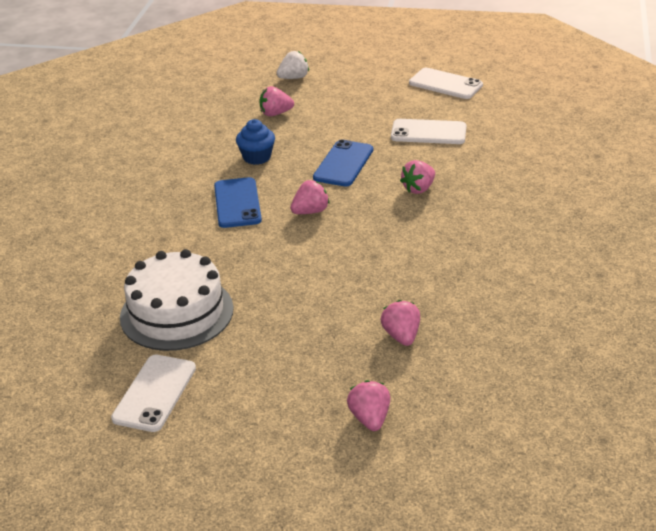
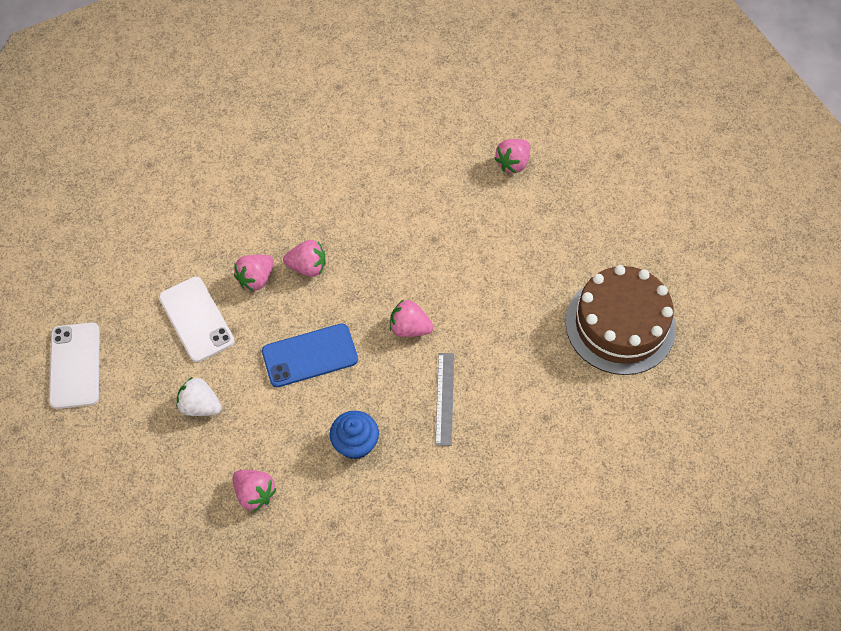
camera: 130 degrees left, 25 degrees up
white phone [111,355,196,432] -> none
white cake [120,249,234,351] -> brown cake [565,265,676,375]
blue phone [214,177,262,228] -> grey ruler [435,353,454,446]
white strawberry [277,51,309,79] -> white strawberry moved to [176,377,222,416]
pink strawberry [347,380,390,431] -> pink strawberry moved to [234,255,274,292]

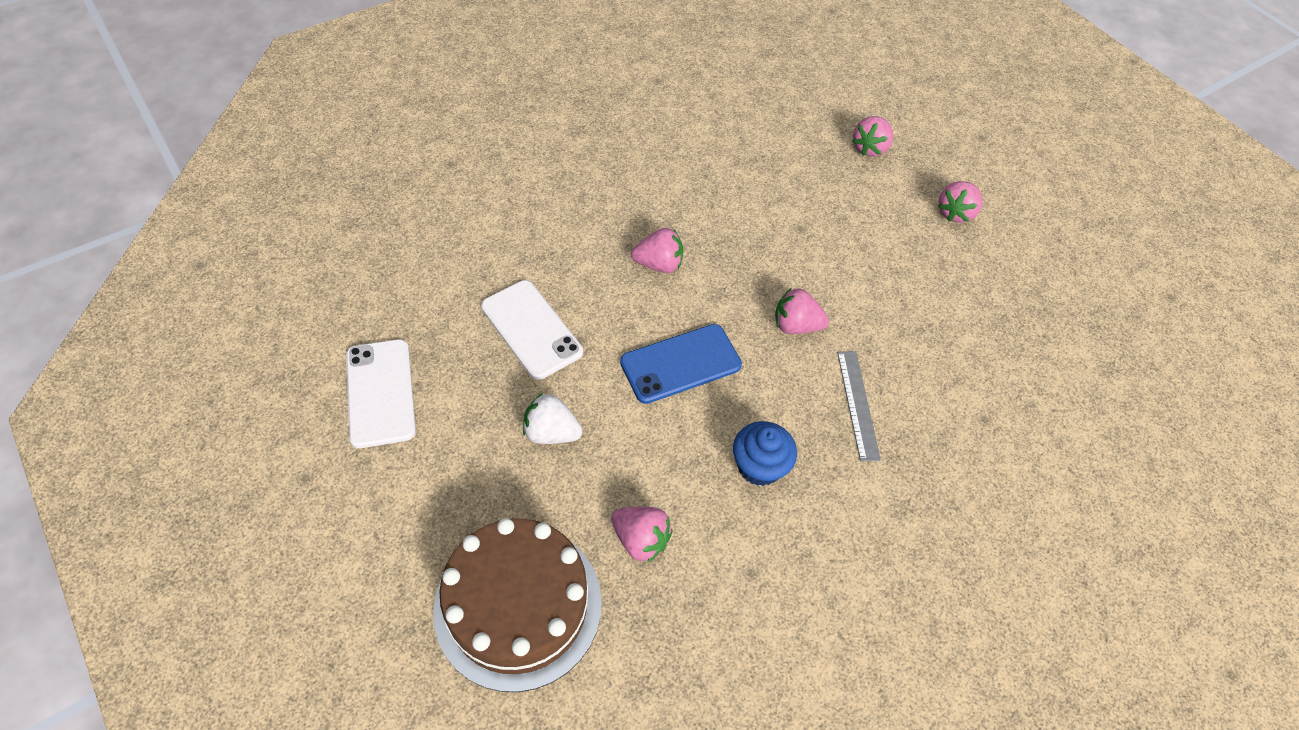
camera: 10 degrees left, 5 degrees down
pink strawberry [234,255,274,292] -> pink strawberry moved to [938,181,982,223]
brown cake [565,265,676,375] -> brown cake moved to [433,518,602,692]

